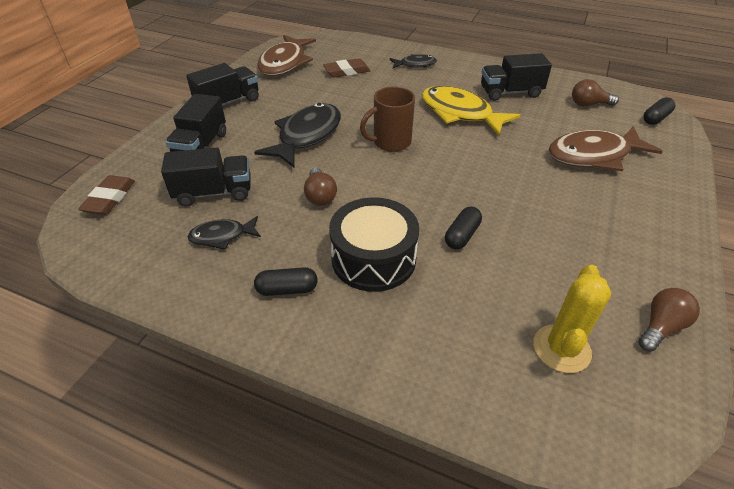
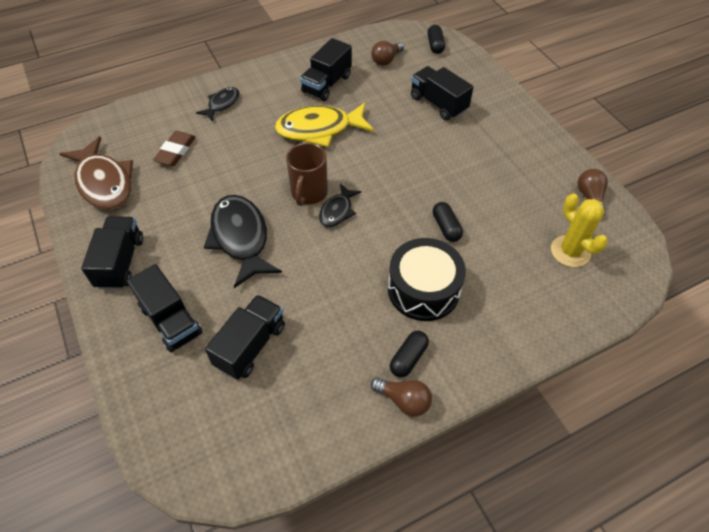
camera: 50 degrees left, 10 degrees up
brown eraser [78,175,135,215] -> none
black fish [188,216,261,249] -> black fish moved to [319,184,361,227]
brown light bulb [304,168,337,206] -> brown light bulb moved to [371,377,432,417]
brown fish [549,126,663,171] -> black truck [411,66,474,120]

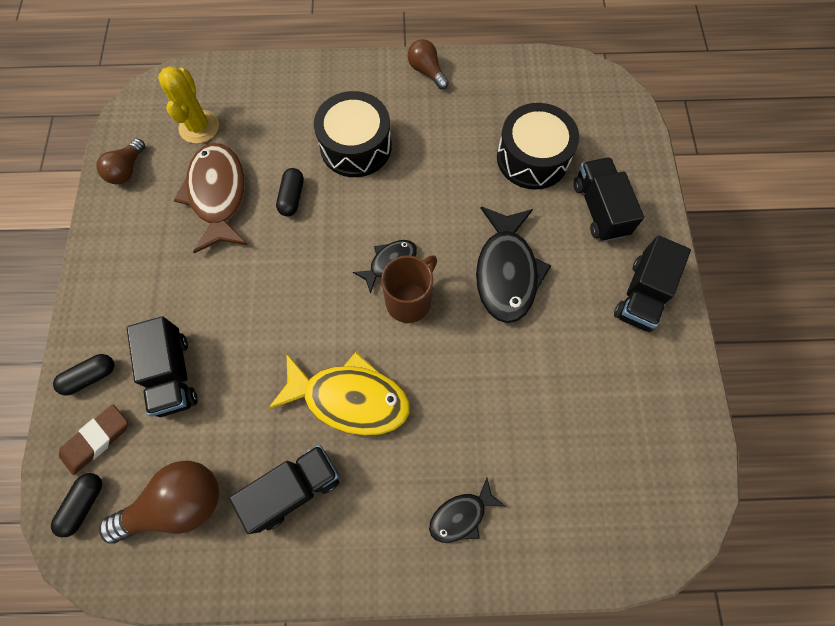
camera: 155 degrees left, 15 degrees up
brown fish [60,137,133,210] -> brown fish moved to [174,143,248,253]
brown eraser [153,131,196,166] -> brown eraser moved to [59,404,128,475]
black truck [205,295,285,380] -> black drum [497,103,579,190]
brown light bulb [371,41,404,66] -> brown light bulb [99,461,219,544], size x1.71
black capsule [390,331,429,377] -> black capsule moved to [53,354,115,396]

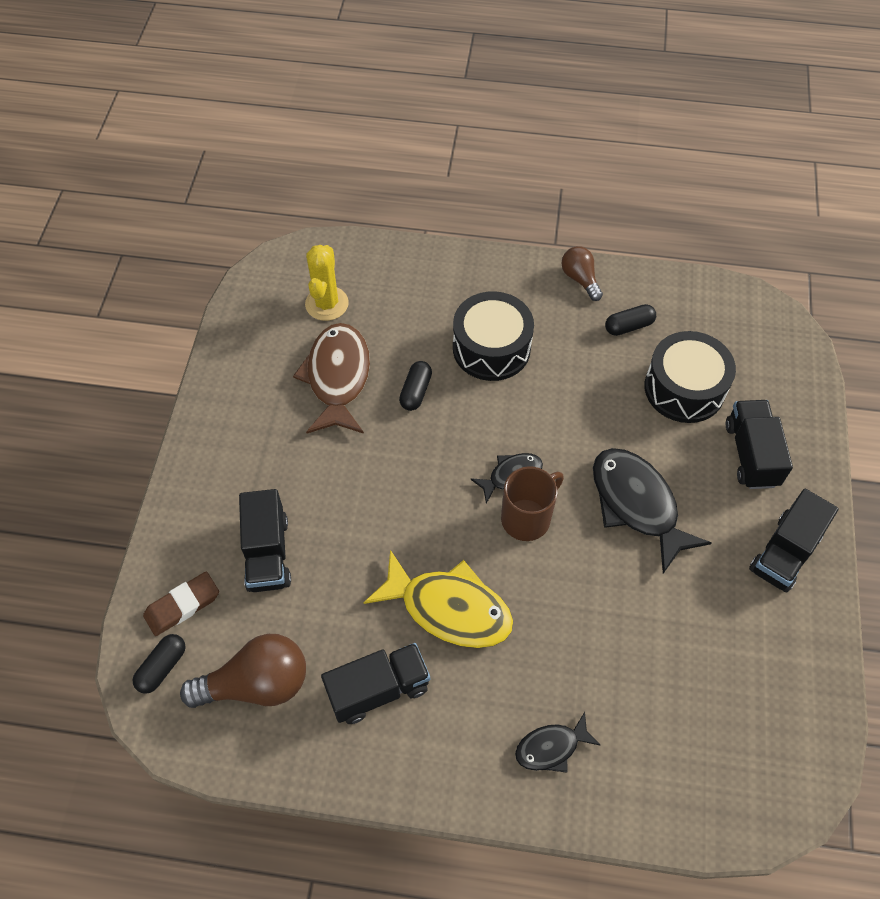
camera: 10 degrees right, 10 degrees down
black capsule [53,354,115,396] -> black capsule moved to [605,304,656,336]
brown light bulb [96,138,146,184] -> none
black fish [476,207,551,323] -> black fish turned 135 degrees clockwise [593,448,711,574]

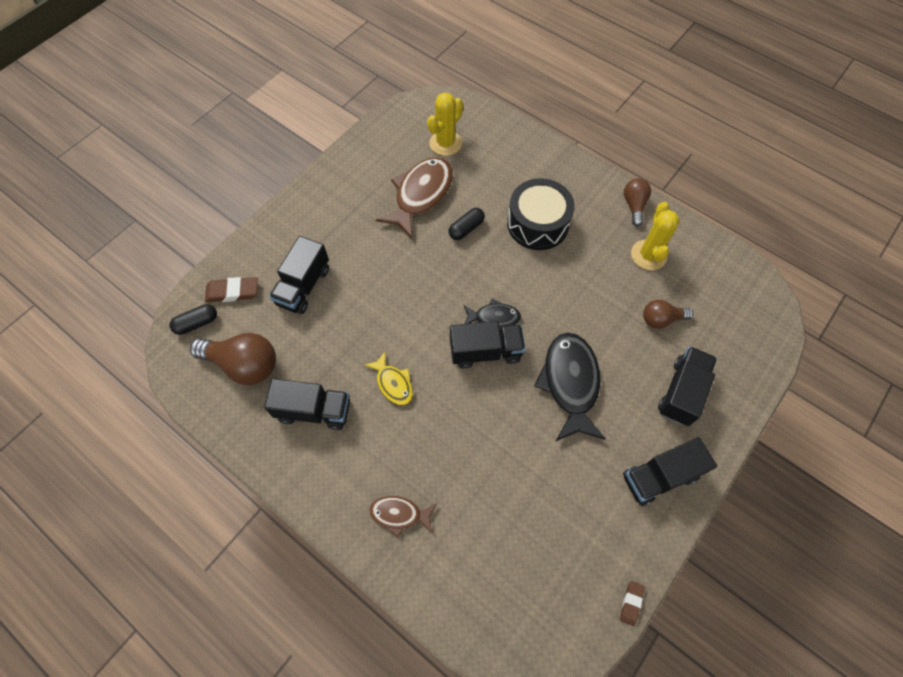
camera: 30 degrees right, 5 degrees up
yellow fish [363,550,513,648] -> yellow fish [364,352,413,405], size x0.54
brown mug [501,466,564,541] -> black truck [450,321,526,369]
black fish [515,712,600,773] -> brown fish [369,496,437,537]
black capsule [605,304,656,336] -> yellow cactus [631,202,680,270]
black drum [644,331,736,423] -> brown light bulb [643,300,693,329]
none -> brown eraser [620,581,645,626]

